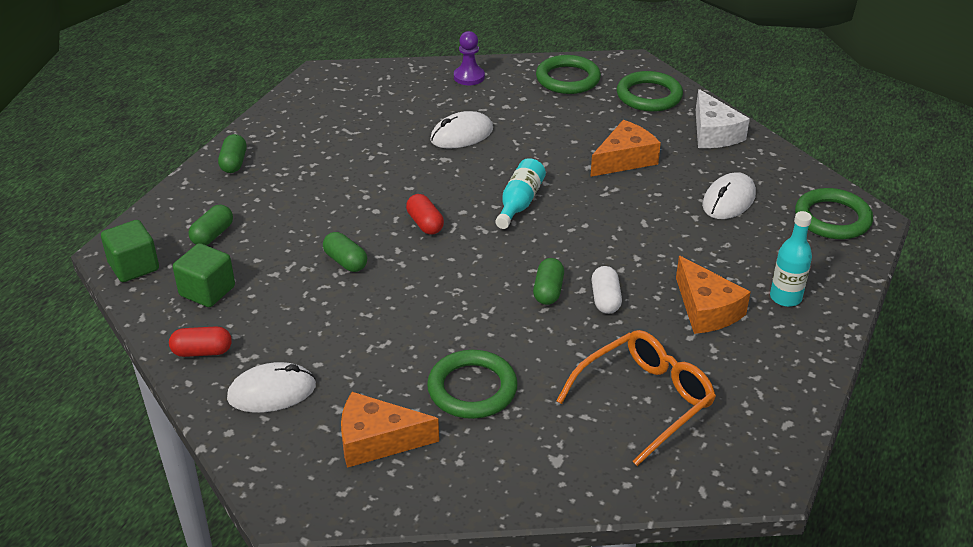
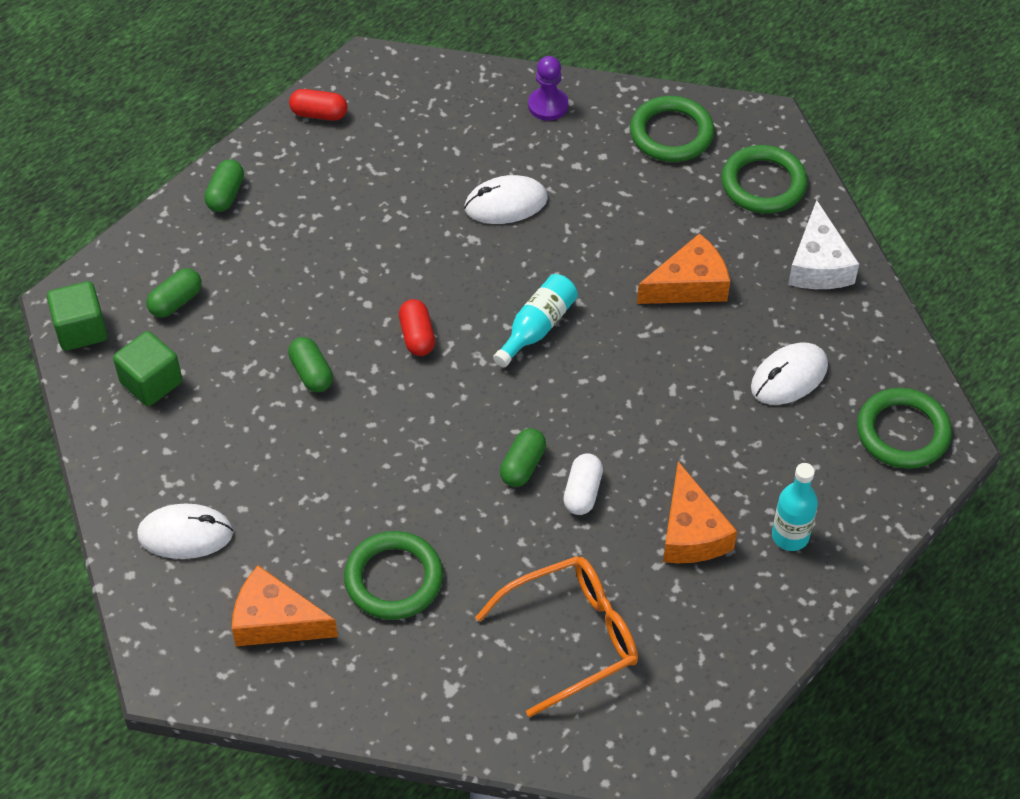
camera: 15 degrees right, 15 degrees up
red capsule [169,326,232,357] -> red capsule moved to [289,89,348,121]

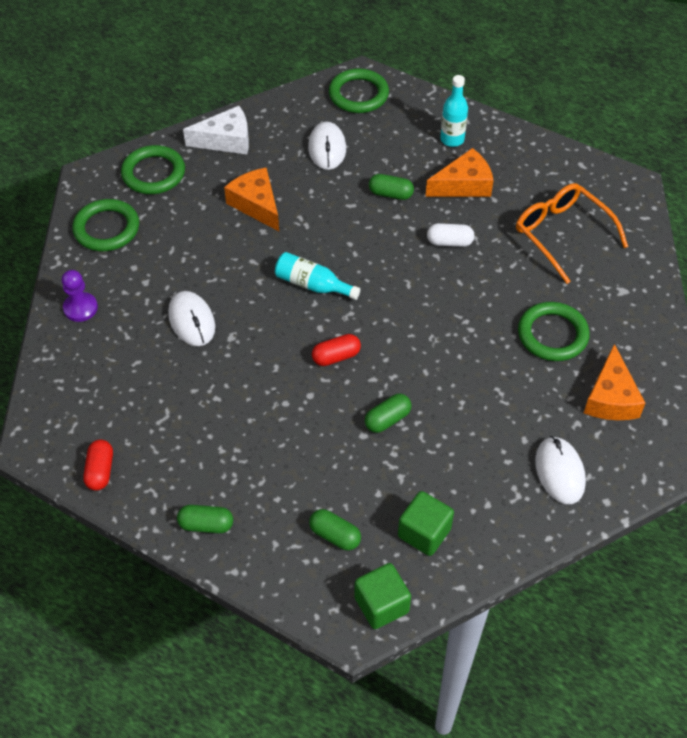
camera: 100 degrees left, 0 degrees up
green capsule [500,428,546,487] -> green capsule moved to [369,174,414,200]
white mouse [751,343,828,405] -> white mouse turned 45 degrees clockwise [308,122,346,170]

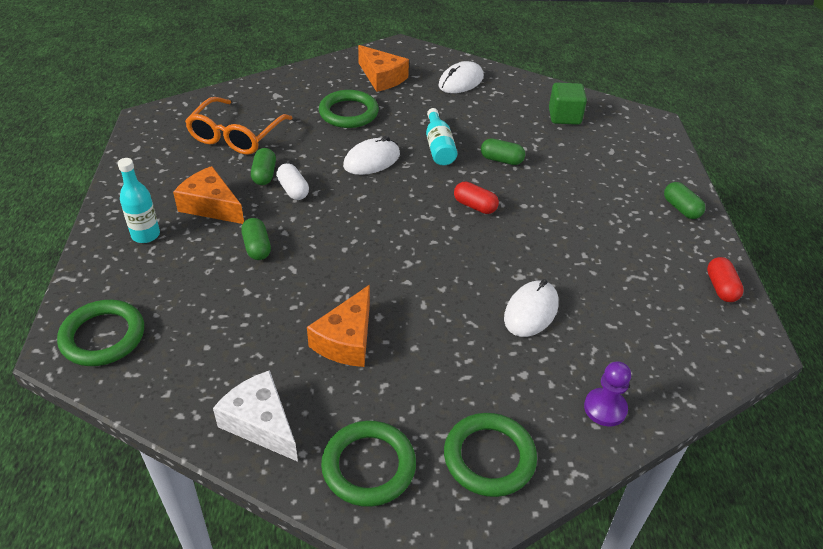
camera: 125 degrees left, 10 degrees down
red capsule [83,440,113,491] -> red capsule turned 60 degrees counterclockwise [707,257,744,302]
turquoise bottle [275,252,360,300] -> turquoise bottle moved to [426,108,457,165]
white mouse [308,122,346,170] -> white mouse moved to [343,136,400,175]
green capsule [309,509,361,551] -> green capsule moved to [251,148,276,185]
green cube [354,563,411,629] -> none
orange cheese [584,344,646,420] -> orange cheese turned 75 degrees clockwise [358,45,409,92]

